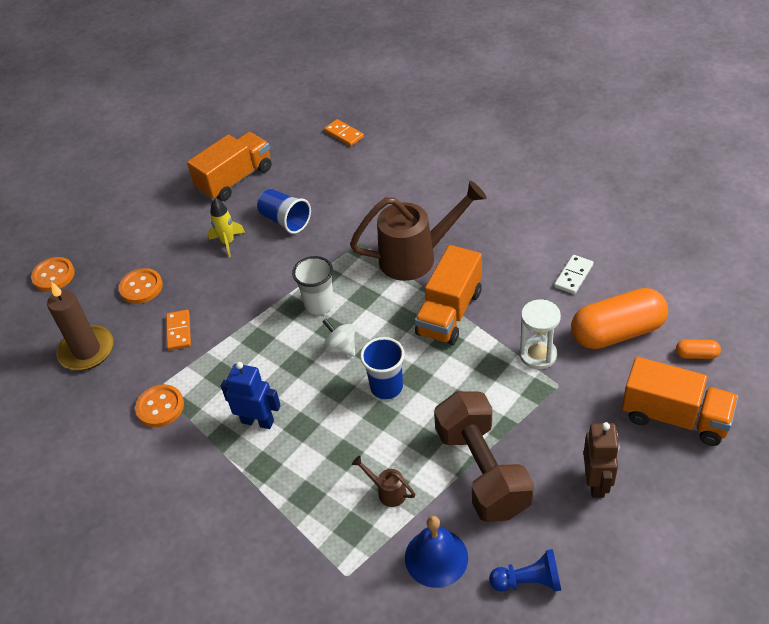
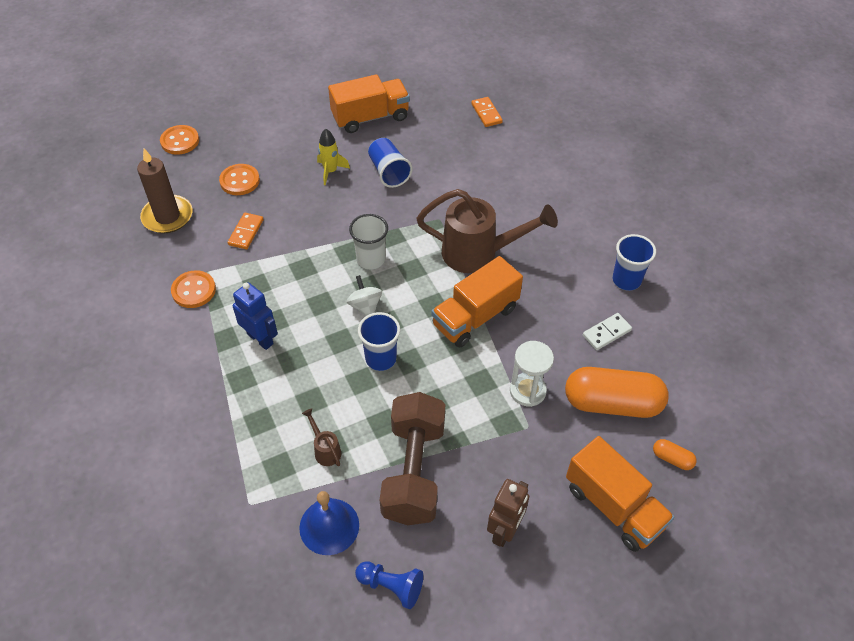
camera: 20 degrees right, 5 degrees up
none -> blue cup [612,234,656,291]

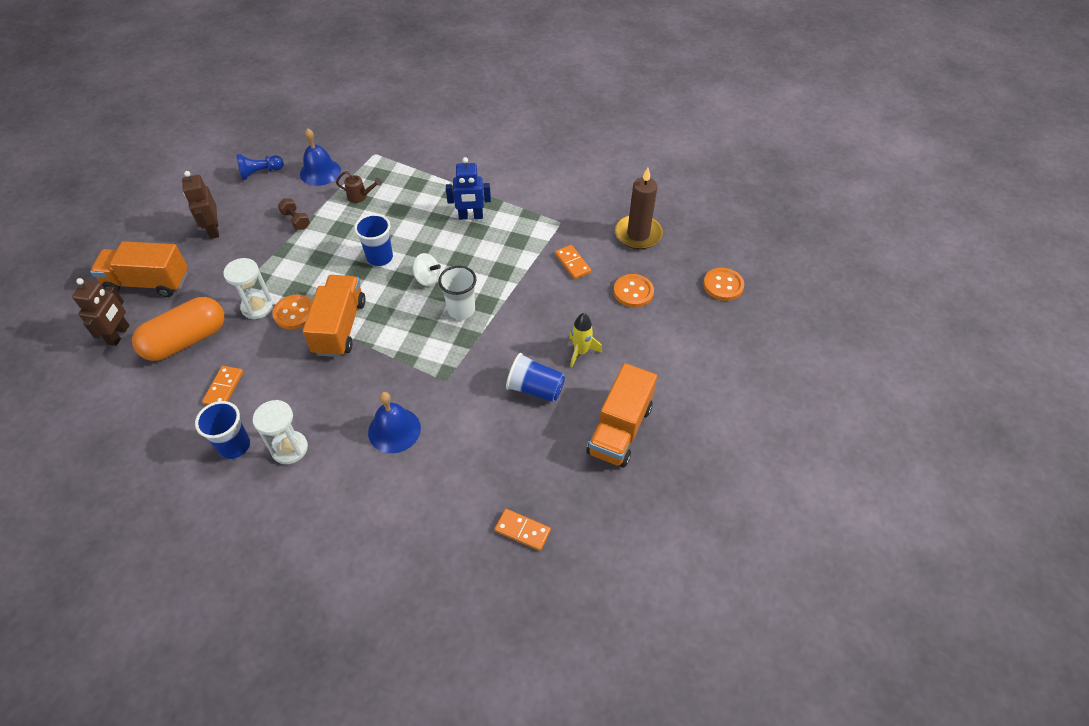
camera: 135 degrees right, 0 degrees up
orange button [171,270,216,308] -> orange button moved to [272,294,313,329]
brown dumbbell [380,392,445,525] -> brown dumbbell [278,199,310,230], size x0.40
brown watering can [416,189,558,273] -> none
white domino [583,313,632,350] -> orange domino [202,366,243,405]
orange capsule [653,439,697,470] -> brown robot [72,278,129,346]
none -> white hourglass [253,400,308,464]
none -> blue bell [368,392,421,453]

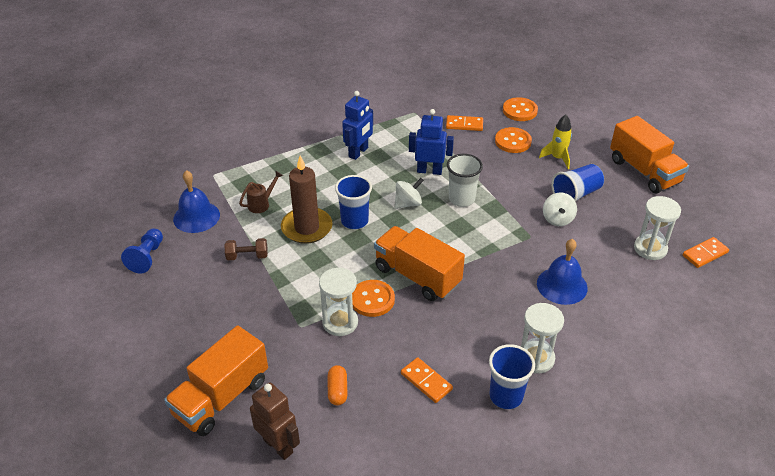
camera: 55 degrees left, 10 degrees down
orange capsule [132,297,225,361] -> orange capsule [328,365,348,405], size x0.42
brown robot [182,171,219,239] -> none
brown candle [615,167,663,249] -> brown candle moved to [281,156,333,244]
orange button [703,268,744,301] -> orange button moved to [495,127,532,153]
none -> blue robot [409,109,454,175]
none -> white spinning top [543,193,577,226]
none -> white hourglass [634,196,681,260]

